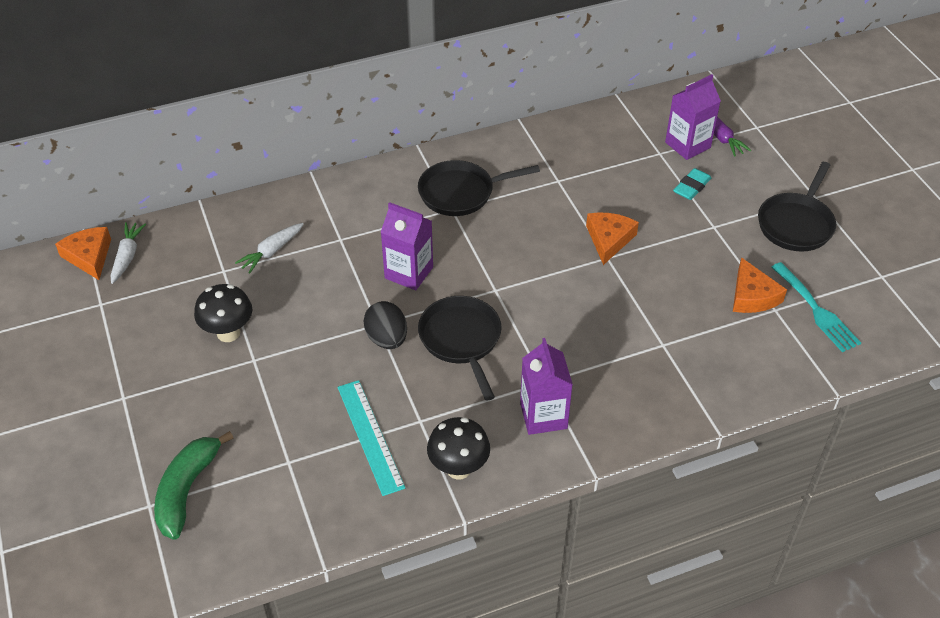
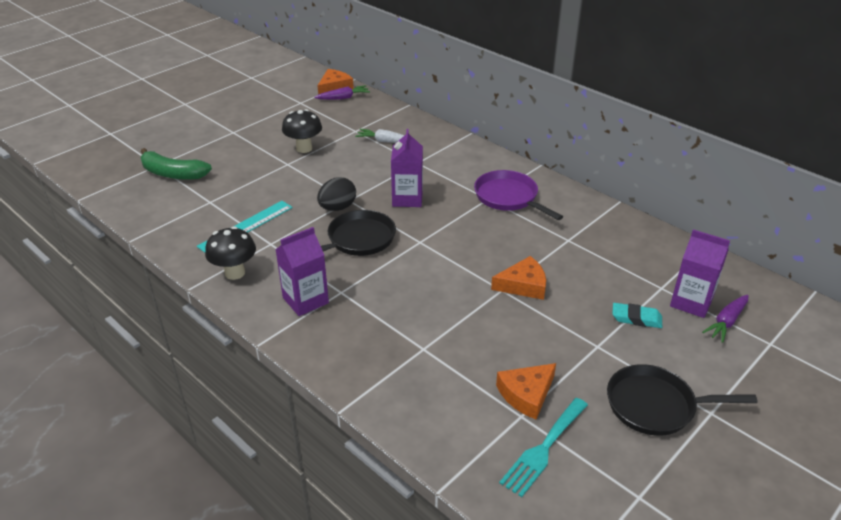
camera: 65 degrees right, 10 degrees down
white carrot [111,222,146,284] -> purple carrot [315,85,370,100]
green banana [154,431,233,539] -> green banana turned 150 degrees counterclockwise [141,148,212,180]
black pan [418,160,540,216] -> purple pan [474,170,563,220]

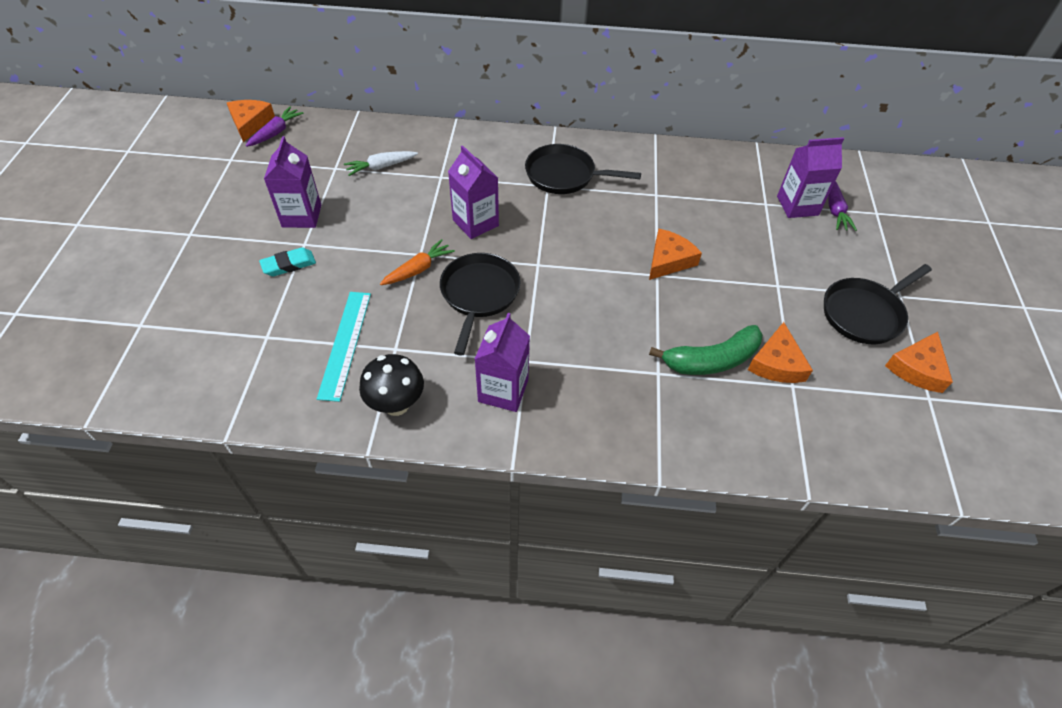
camera: 40 degrees left, 15 degrees up
green banana [141,148,212,180] -> green banana moved to [649,325,763,375]
black mushroom [282,109,322,153] -> purple carton [264,136,321,228]
black egg [317,177,356,211] -> orange carrot [380,239,455,285]
purple pan [474,170,563,220] -> black pan [525,144,641,194]
turquoise fork [499,398,588,497] -> none
turquoise eraser [612,303,662,328] -> turquoise eraser moved to [259,247,316,276]
none -> orange cheese [885,332,953,393]

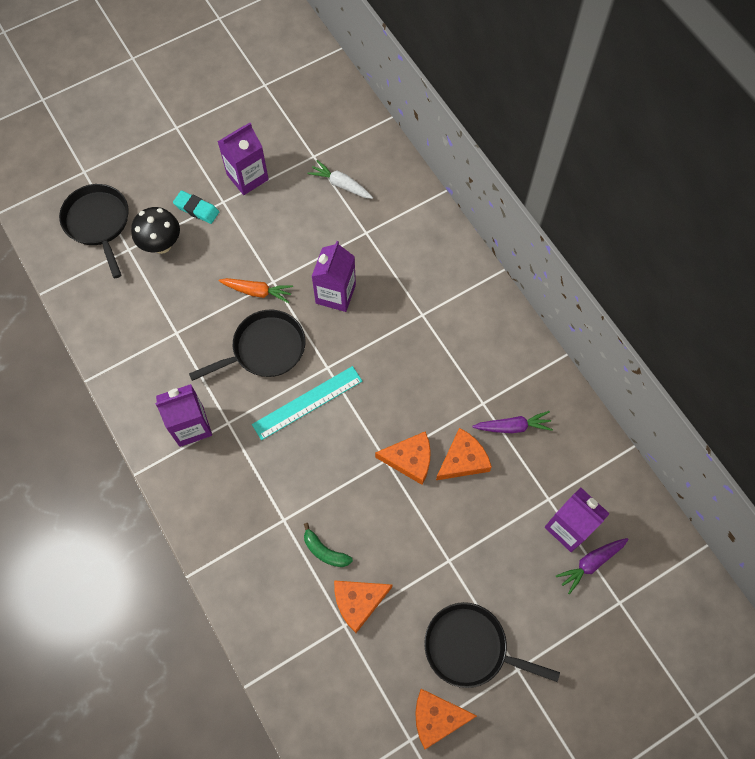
camera: 55 degrees right, 15 degrees up
orange cheese [227,100,275,142] -> orange cheese moved to [436,428,492,480]
purple carrot [246,107,304,147] -> purple carrot moved to [472,411,553,433]
turquoise ruler [317,292,371,402] -> turquoise ruler moved to [252,366,362,440]
black mushroom [359,354,424,416] -> black mushroom moved to [131,207,180,254]
black pan [525,144,641,194] -> black pan moved to [59,184,129,278]
green banana [649,325,763,375] -> green banana [304,523,353,567], size x0.56

